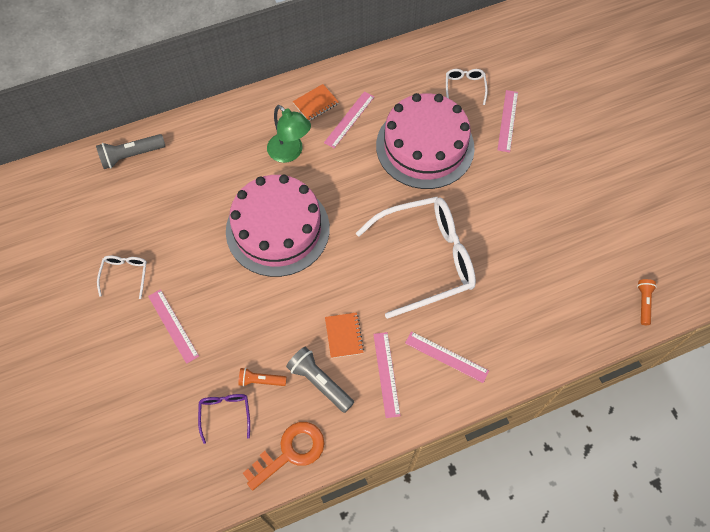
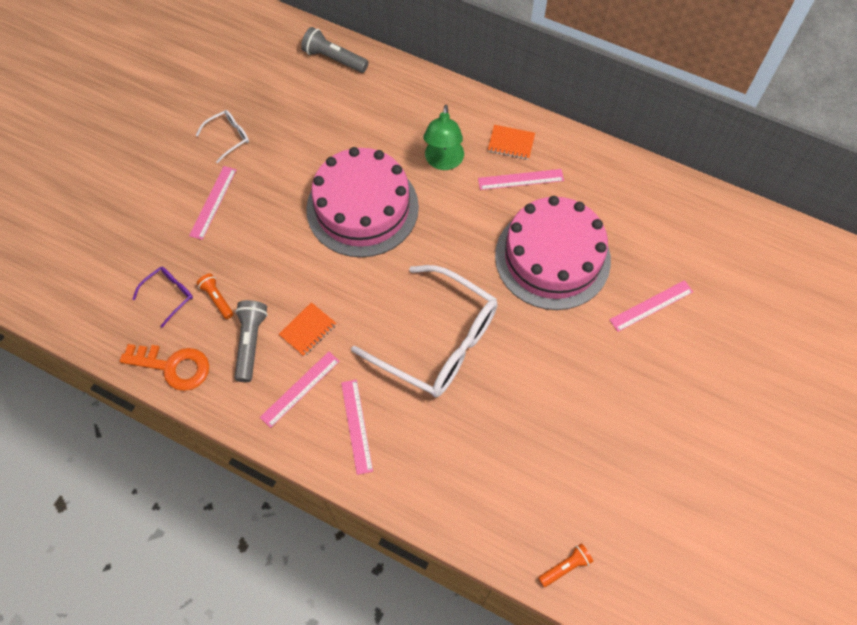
camera: 50 degrees right, 0 degrees up
white glasses [446,69,488,105] -> none

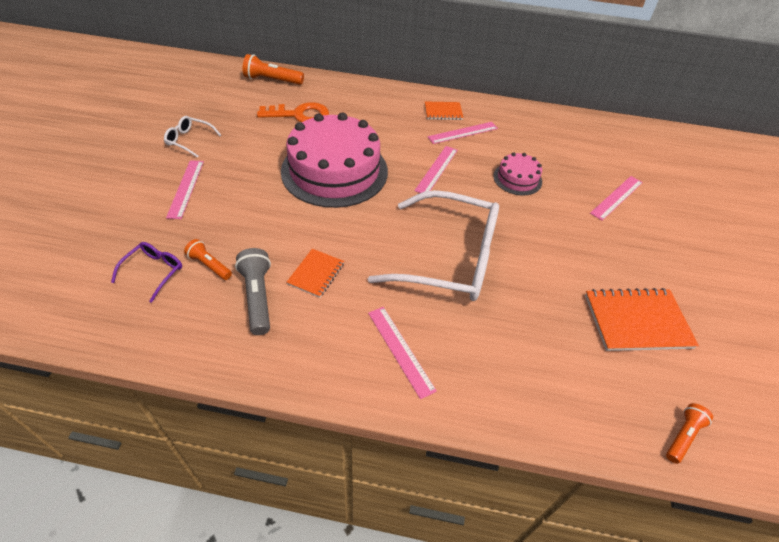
camera: 20 degrees left, 15 degrees down
orange key [120,344,209,391] -> orange key moved to [257,102,329,122]
white glasses [196,110,249,163] -> white glasses turned 105 degrees counterclockwise [164,116,221,158]
pink ruler [260,352,340,428] -> pink ruler moved to [414,146,458,193]
grey flashlight [301,27,369,73] -> orange flashlight [243,54,304,85]
green lamp [423,105,464,170] -> none
pink cake [495,196,611,310] -> pink cake [493,153,542,195], size x0.46
none -> orange notebook [585,288,699,351]

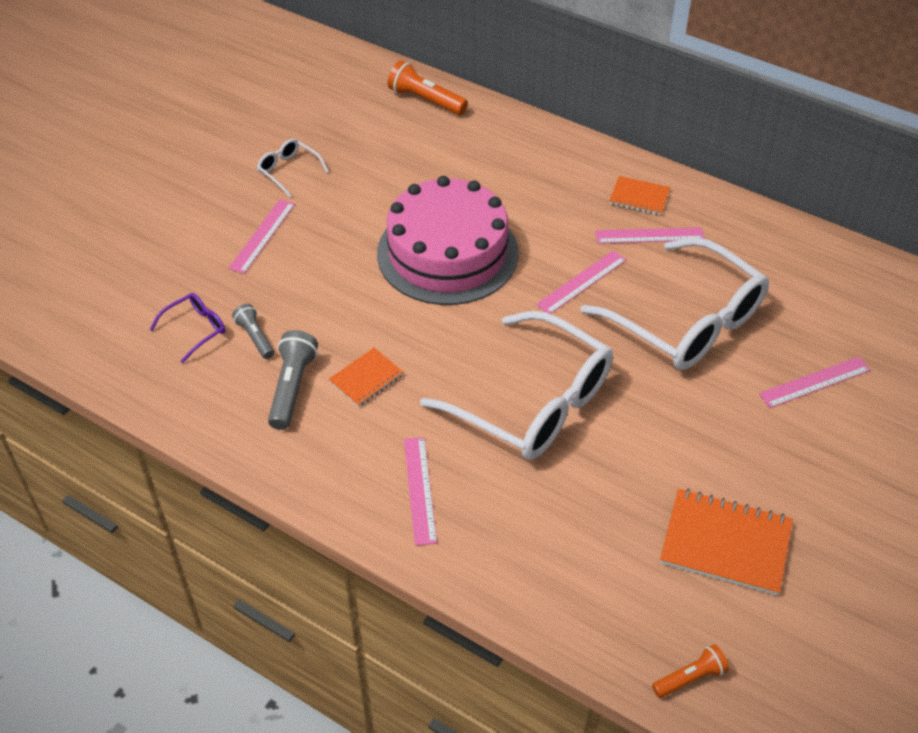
camera: 25 degrees right, 0 degrees up
orange flashlight [184,239,232,280] -> grey flashlight [232,304,274,359]
orange key [257,102,329,122] -> none
pink cake [493,153,542,195] -> white glasses [581,237,769,370]

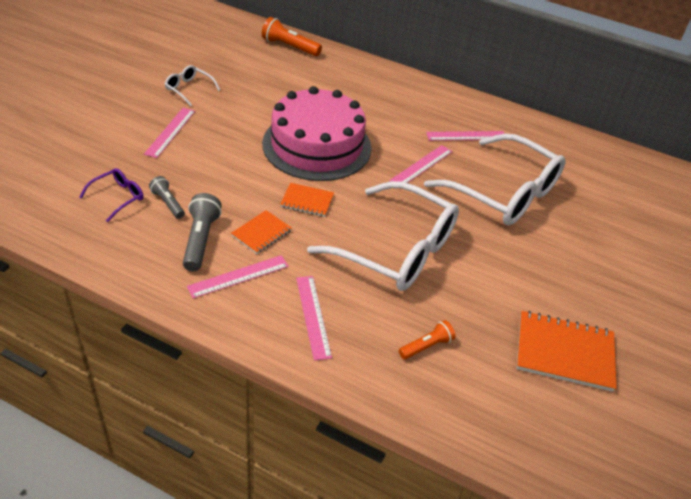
camera: 10 degrees left, 5 degrees down
orange notebook [609,176,670,215] -> orange notebook moved to [280,183,334,217]
orange flashlight [652,644,729,698] -> orange flashlight moved to [399,320,455,359]
pink ruler [759,357,870,408] -> pink ruler moved to [187,255,289,298]

